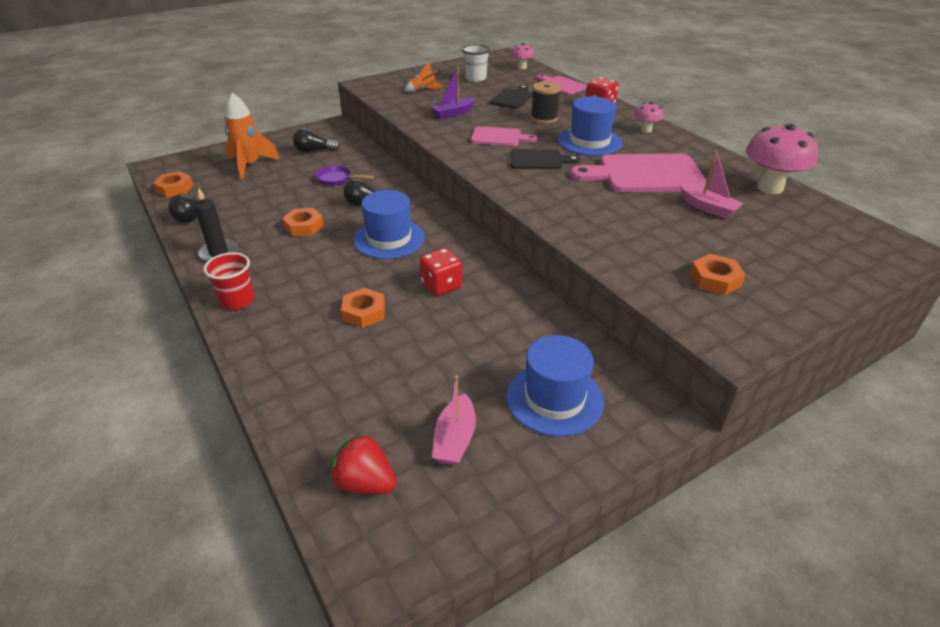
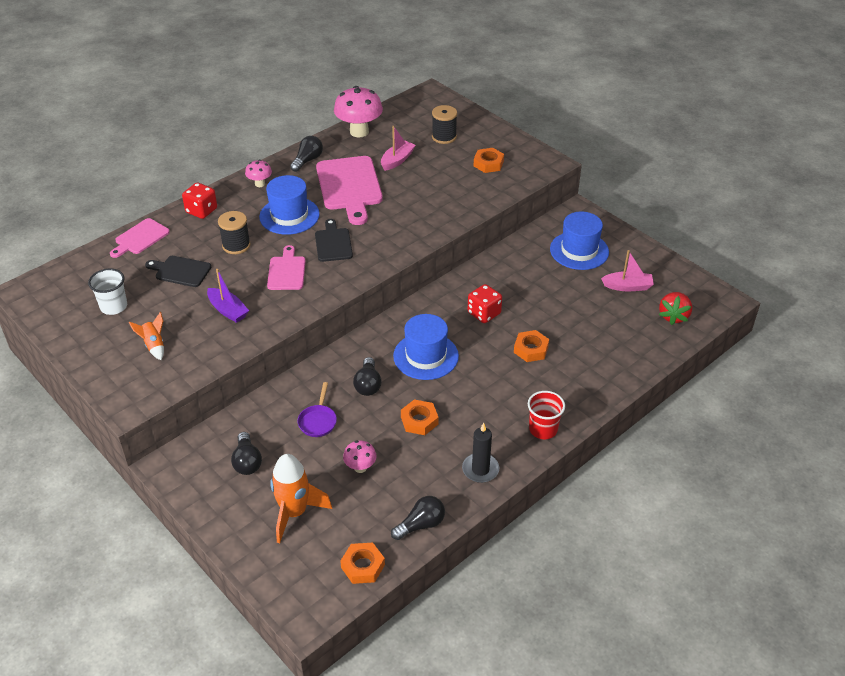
camera: 100 degrees left, 5 degrees up
pink mushroom [511,43,534,69] -> pink mushroom moved to [343,440,377,473]
none -> black light bulb [290,136,323,172]
none -> black spool [432,105,457,144]

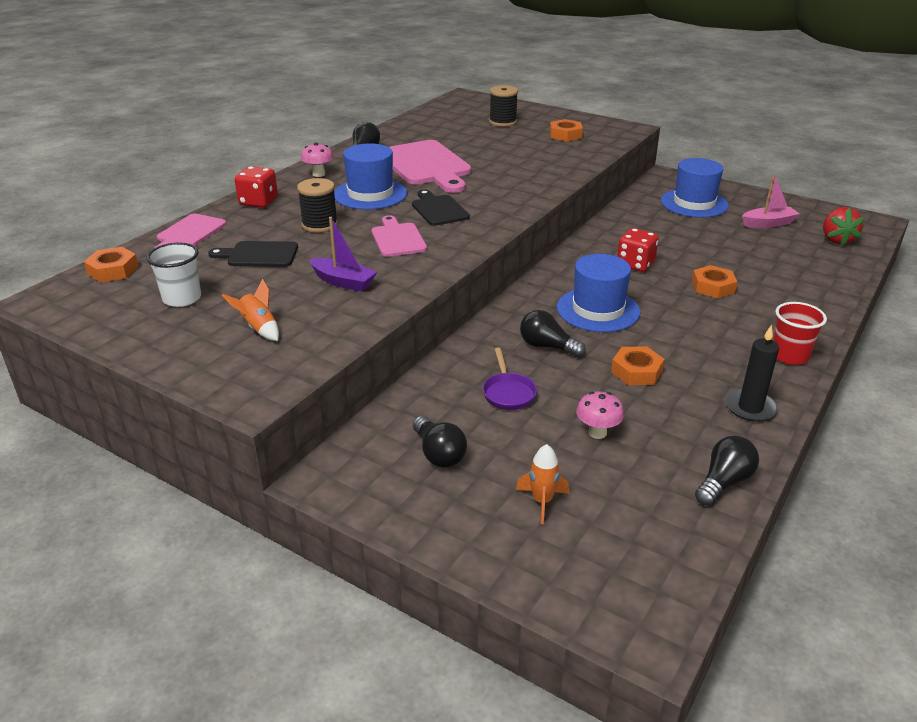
camera: 15 degrees left, 10 degrees down
orange rocket [270,454,332,543] -> orange rocket [516,444,569,524], size x0.54
pink mushroom [334,86,383,137] -> none
orange nut [340,543,385,584] -> orange nut moved to [84,247,139,282]
black light bulb [353,357,382,396] -> black light bulb turned 135 degrees clockwise [520,310,586,357]
pink boat [381,126,416,171] -> none

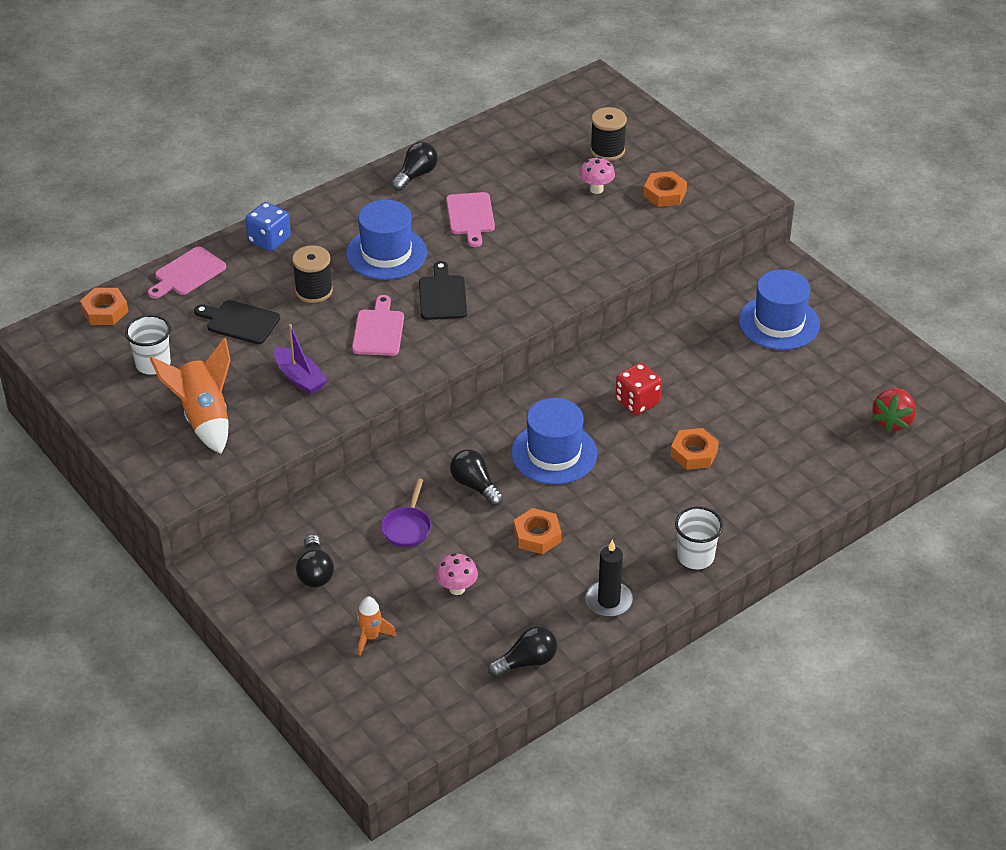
camera: 20 degrees right, 10 degrees up
orange rocket [222,279,279,341] -> orange rocket [150,337,231,454], size x1.86
red dice [235,166,278,208] -> blue dice [245,202,291,251]
pink mushroom [301,143,334,177] -> pink mushroom moved to [579,157,615,194]
pink cutting board [389,140,471,193] -> pink cutting board [446,192,495,247], size x0.56
pink boat [742,173,799,228] -> none
red cup [773,302,827,365] -> white cup [675,507,723,569]

